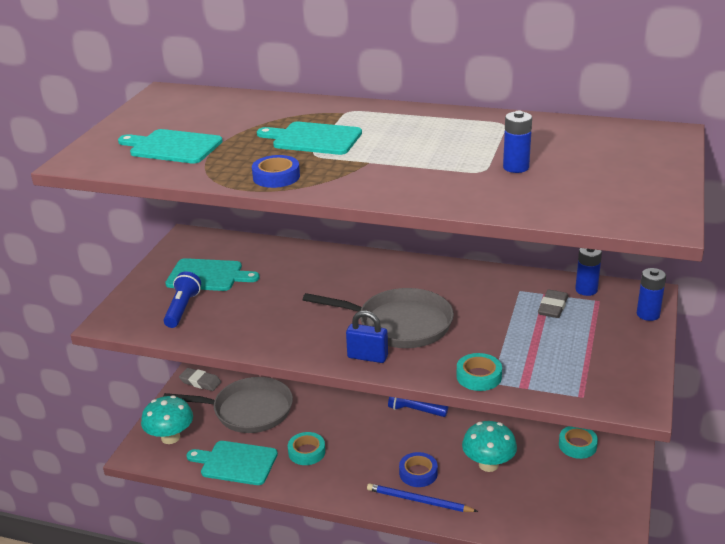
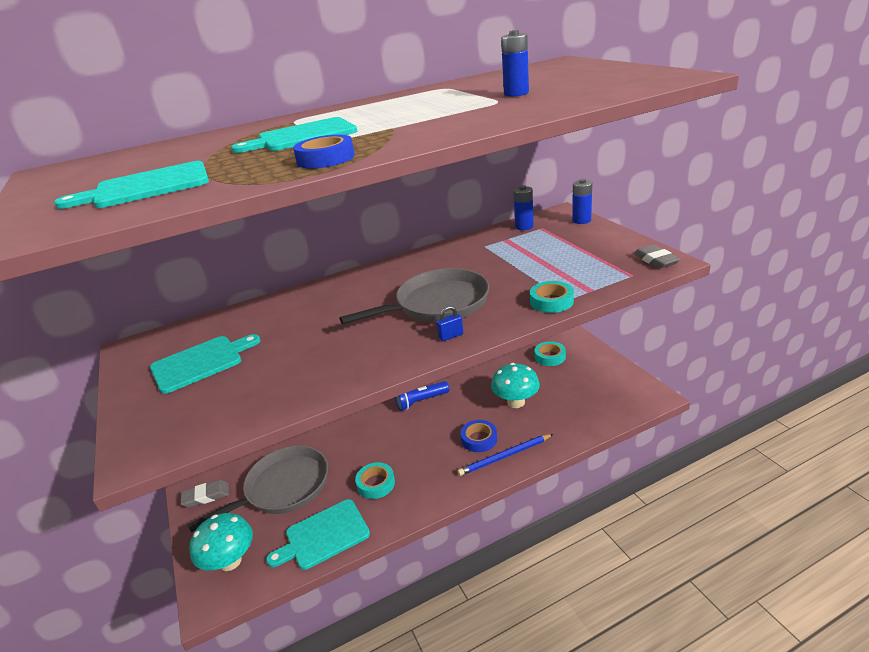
camera: 40 degrees left, 0 degrees up
blue flashlight [164,271,201,328] -> none
blue padlock [346,311,388,363] -> blue padlock [436,306,463,341], size x0.60
grey eraser [538,290,568,318] -> grey eraser moved to [634,245,680,269]

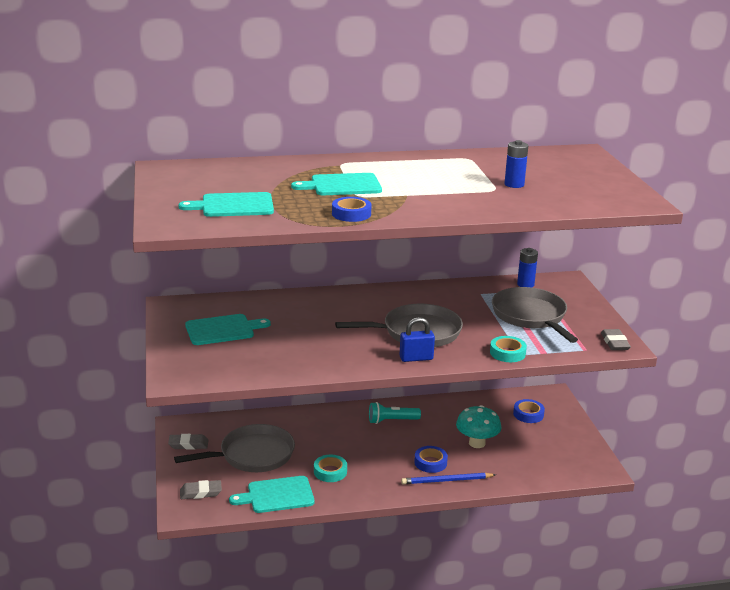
camera: 10 degrees right, 5 degrees down
turquoise mushroom [189,513,253,571] -> grey eraser [180,480,222,499]
blue flashlight [395,381,449,411] -> turquoise flashlight [369,402,421,424]
blue padlock [436,306,463,341] -> blue padlock [400,317,435,362], size x1.67
turquoise tape [535,341,566,366] -> blue tape [513,399,545,423]
blue battery [572,179,592,224] -> none
none -> grey pan [492,287,578,343]

